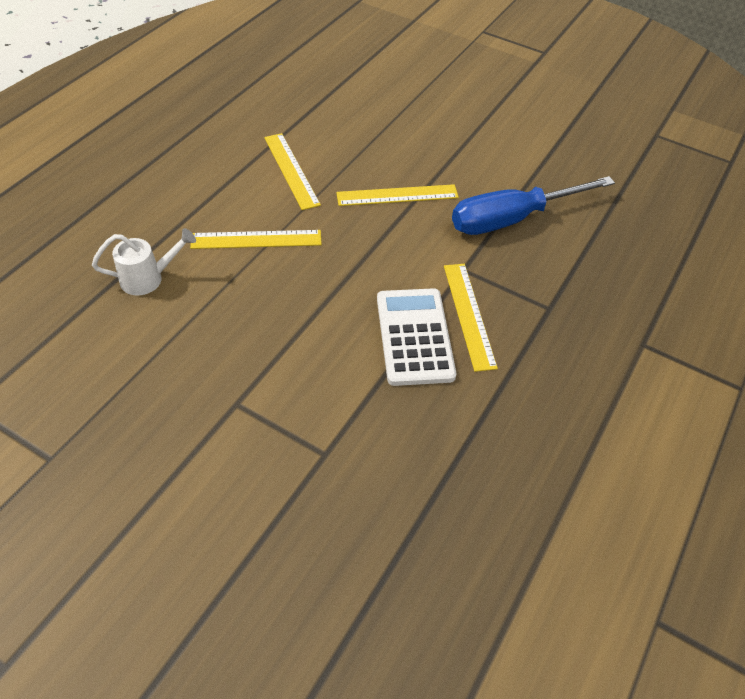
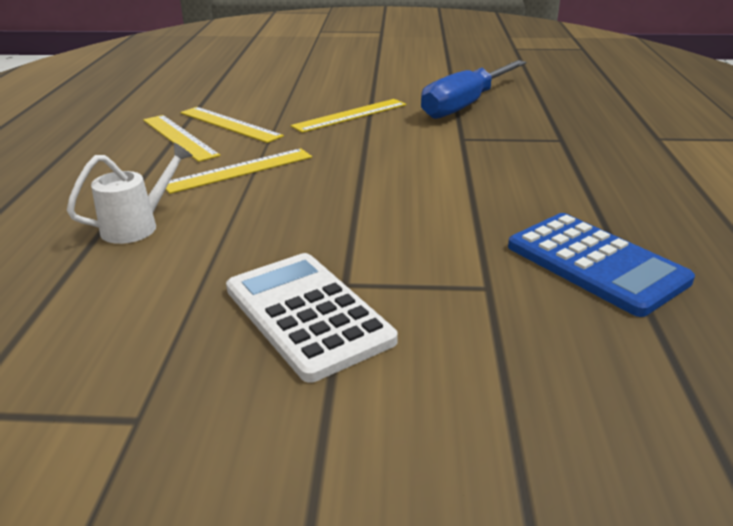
camera: 25 degrees left, 20 degrees down
white calculator [377,288,456,386] -> white calculator moved to [226,253,398,383]
yellow ruler [444,264,498,372] -> yellow ruler moved to [143,115,220,162]
none -> blue calculator [508,213,695,317]

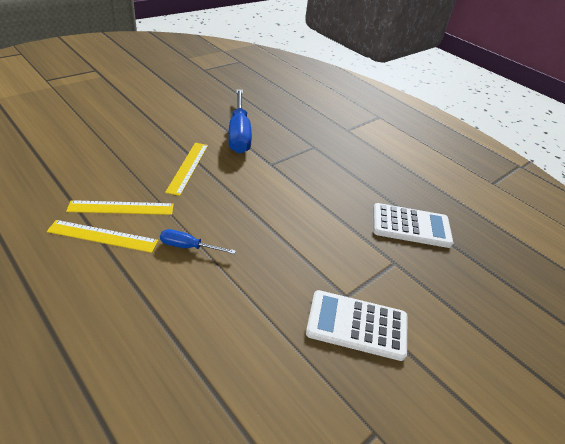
camera: 50 degrees left, 10 degrees up
white watering can [67,142,193,244] -> none
yellow ruler [166,148,312,194] -> blue screwdriver [160,229,236,254]
blue calculator [508,213,695,317] -> white calculator [373,203,453,248]

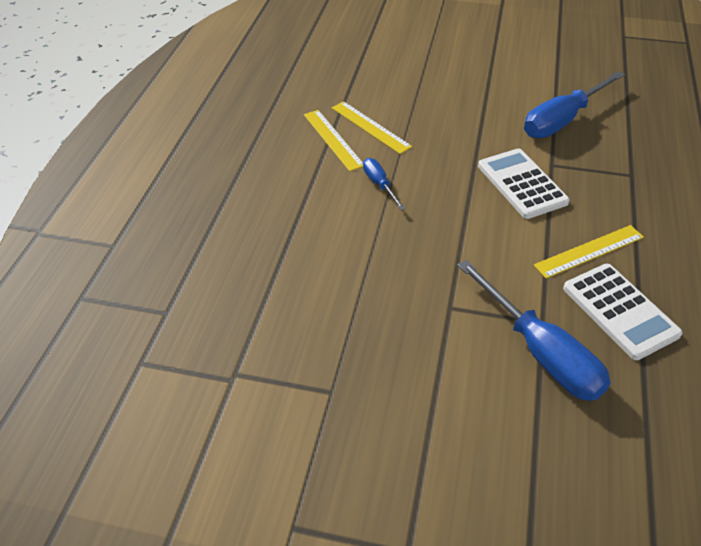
camera: 60 degrees right, 5 degrees up
yellow ruler [165,143,208,196] -> yellow ruler moved to [534,225,644,279]
white calculator [306,290,407,361] -> white calculator moved to [478,148,570,219]
none -> blue screwdriver [457,260,610,401]

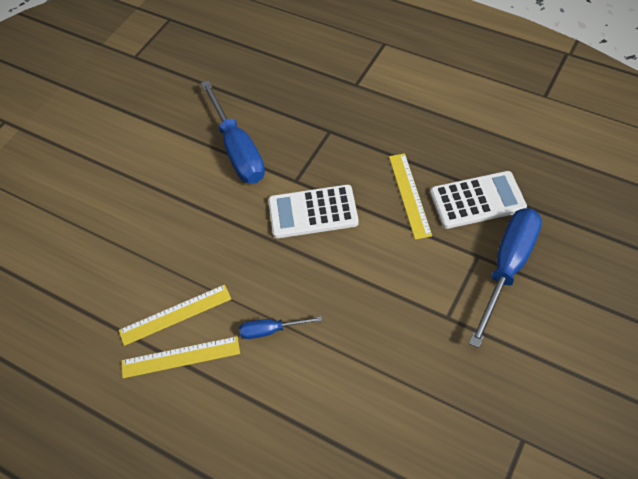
camera: 70 degrees left, 10 degrees up
blue screwdriver [457,260,610,401] -> blue screwdriver turned 45 degrees counterclockwise [469,208,542,348]

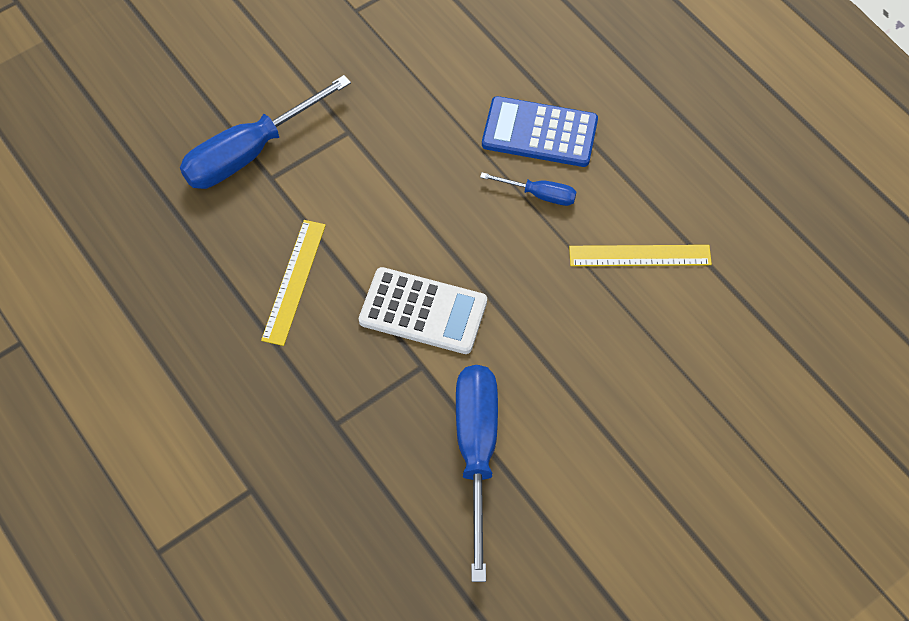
camera: 160 degrees left, 5 degrees up
yellow ruler [121,336,240,378] -> none
white calculator [430,171,527,229] -> none
none -> blue calculator [482,96,598,167]

